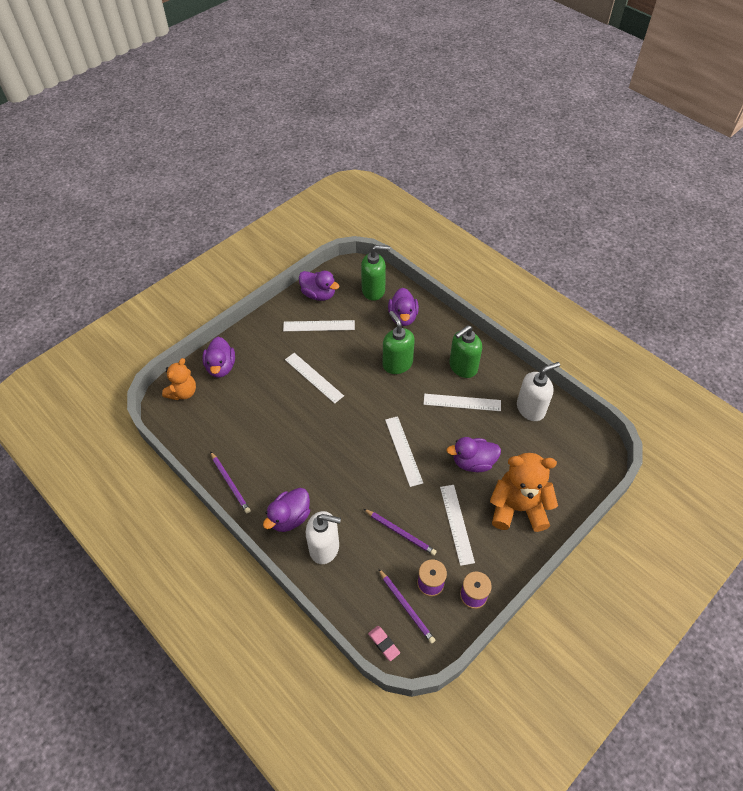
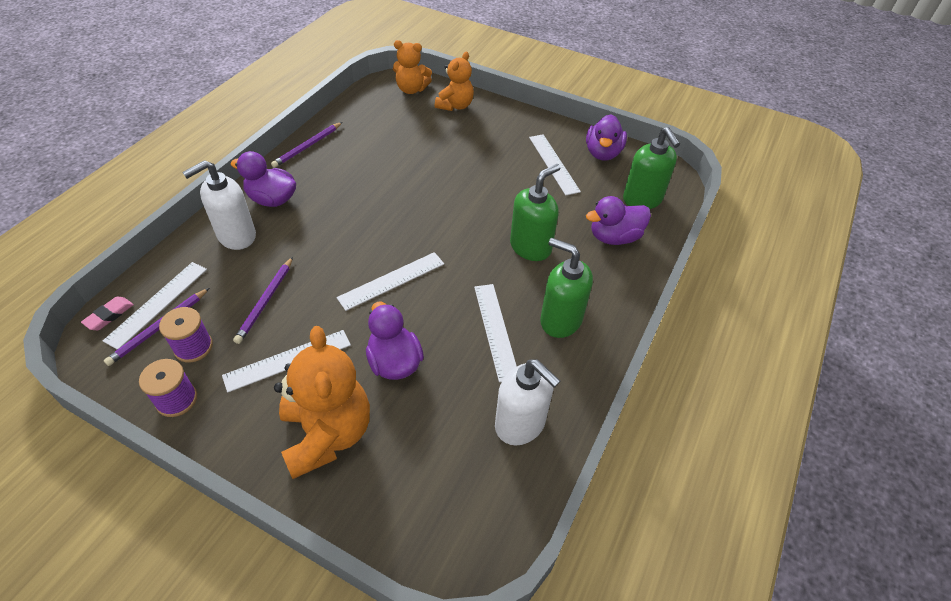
camera: 70 degrees right, 5 degrees down
purple duck [202,337,235,378] -> orange teddy bear [435,52,474,111]
white ruler [285,353,344,404] -> white ruler moved to [103,262,207,350]
white soap dispenser [306,511,341,564] -> white soap dispenser turned 60 degrees clockwise [182,160,256,250]

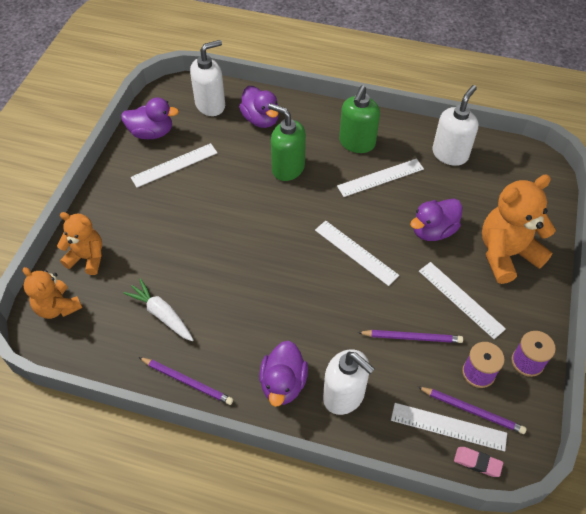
camera: 100 degrees left, 5 degrees up
orange teddy bear [393,40,432,94] -> orange teddy bear turned 135 degrees clockwise [23,267,82,319]
green soap dispenser [623,127,680,209] -> white soap dispenser [190,40,225,116]
none -> white carrot [123,278,194,341]

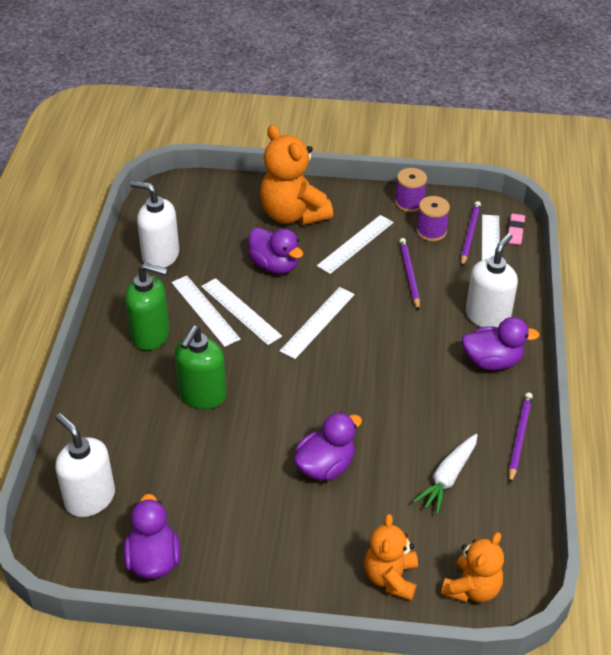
camera: 100 degrees left, 10 degrees down
white ruler [130,143,217,188] -> white ruler moved to [201,278,282,345]
purple duck [239,86,279,128] -> purple duck moved to [294,412,362,481]

